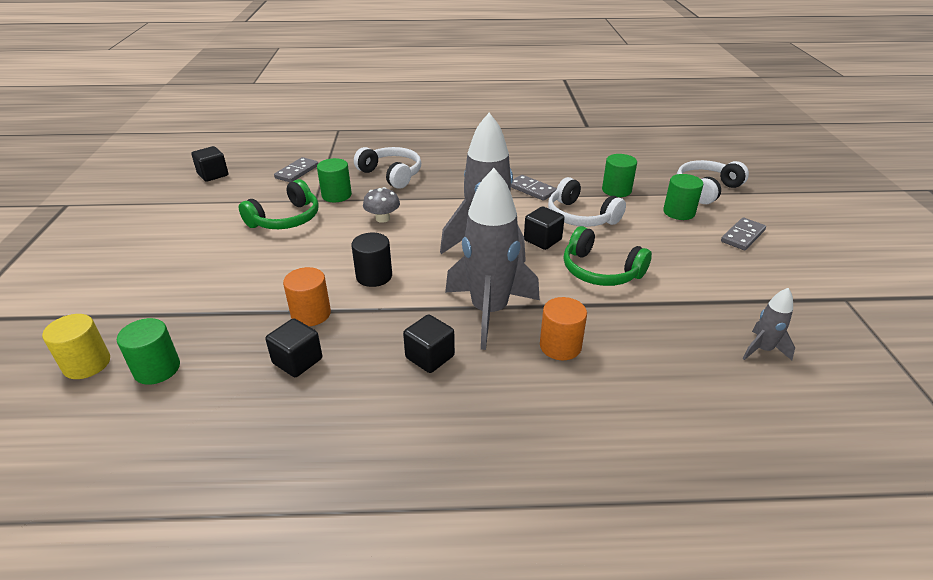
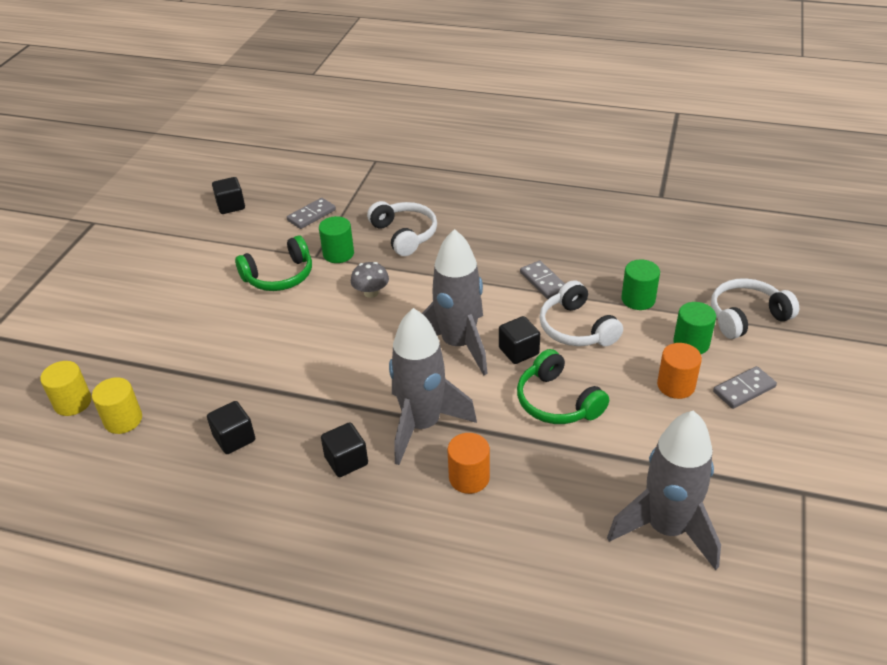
camera: 20 degrees right, 5 degrees up
green cylinder [117,318,180,385] -> yellow cylinder [92,377,142,434]
orange cylinder [283,267,331,326] -> orange cylinder moved to [657,343,702,399]
black cylinder [351,233,392,287] -> none
grey rocket [742,288,795,360] -> grey rocket [607,410,721,570], size x2.16

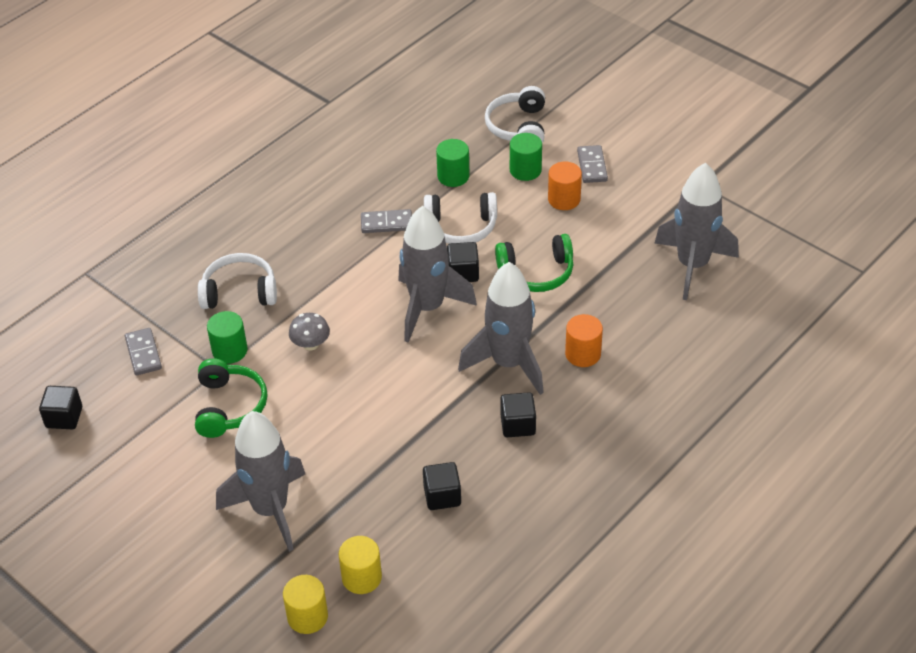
camera: 65 degrees left, 5 degrees up
none -> grey rocket [216,411,305,552]

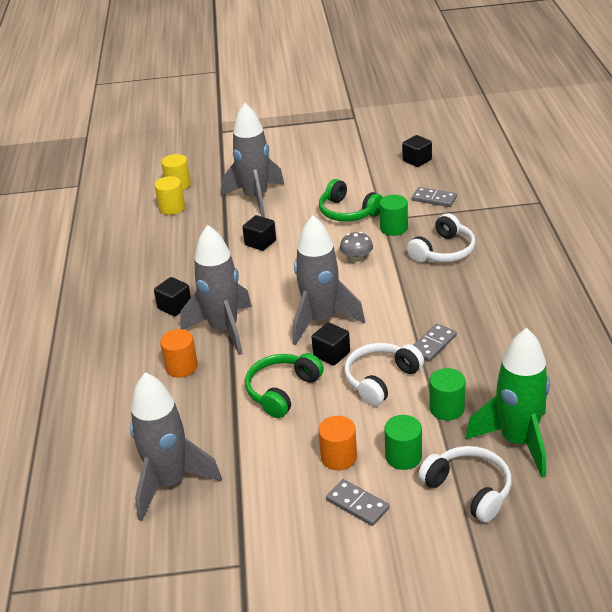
camera: 135 degrees right, 10 degrees down
black cube [423,462,461,510] -> black cube moved to [242,215,276,251]
none -> green rocket [466,328,550,477]

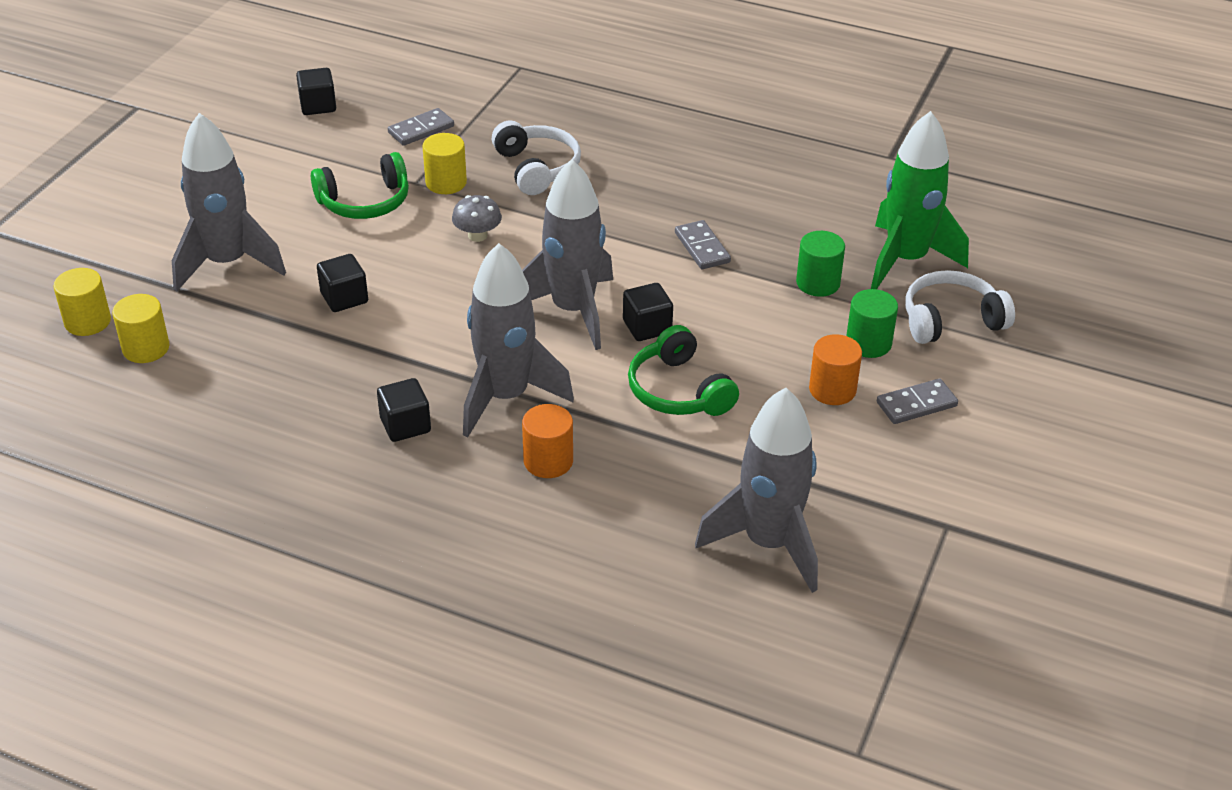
camera: 65 degrees left, 5 degrees up
white headphones [344,343,424,406] -> none
green cylinder [379,195,408,236] -> yellow cylinder [422,133,467,194]

